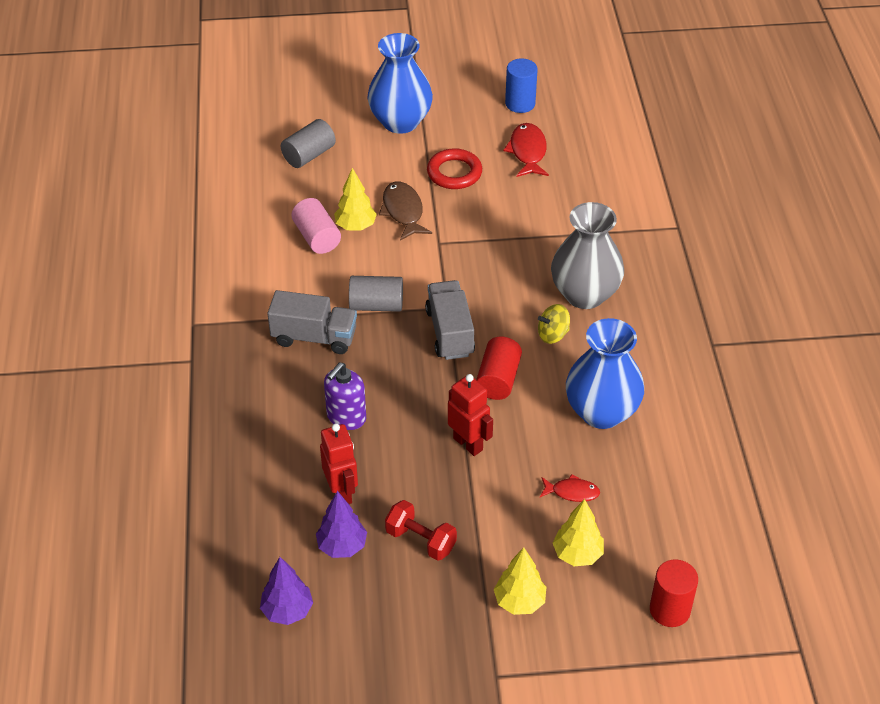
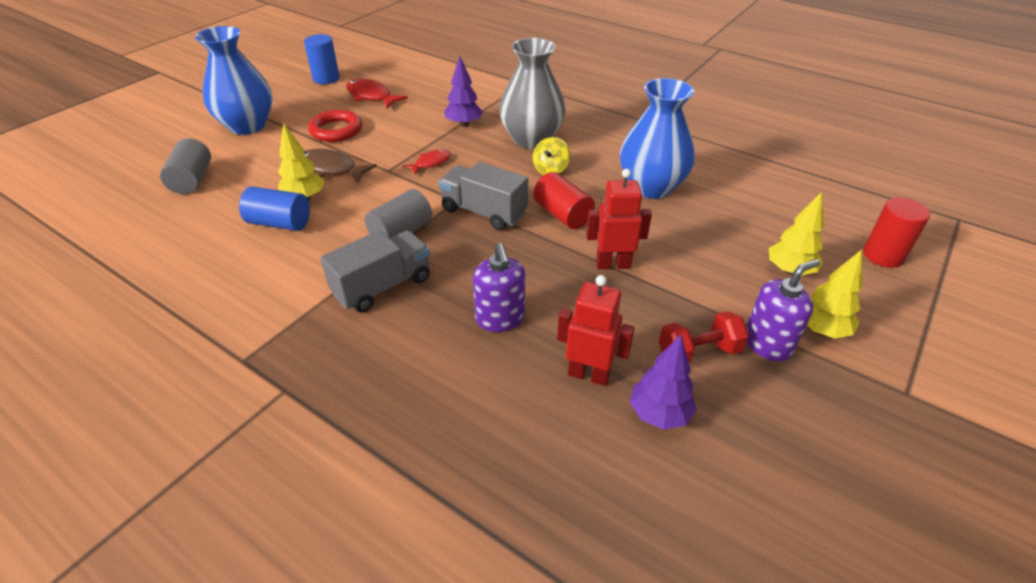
camera: 50 degrees left, 5 degrees down
purple tree [260,557,313,625] -> purple tree moved to [445,56,483,127]
pink cylinder [292,198,341,254] -> blue cylinder [239,186,310,231]
red fish [540,474,600,502] -> red fish moved to [403,149,451,175]
none -> purple soap dispenser [746,259,820,362]

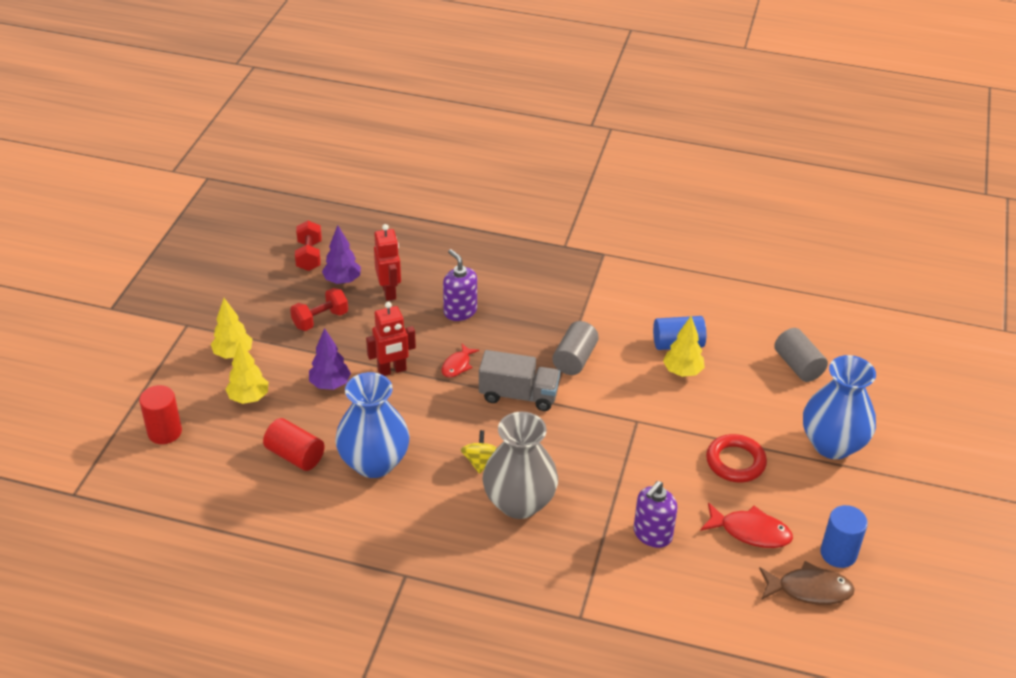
camera: 160 degrees right, 0 degrees up
brown fish [304,149,377,183] -> brown fish moved to [759,561,855,605]
grey truck [320,230,430,312] -> none
red fish [403,149,451,175] -> red fish moved to [442,344,479,378]
purple tree [445,56,483,127] -> purple tree moved to [309,328,351,390]
red cylinder [533,172,595,229] -> red cylinder moved to [263,418,325,471]
red robot [557,275,635,386] -> red robot turned 105 degrees counterclockwise [374,224,401,301]
purple soap dispenser [746,259,820,362] -> purple soap dispenser moved to [634,481,678,548]
none -> red dumbbell [295,221,322,271]

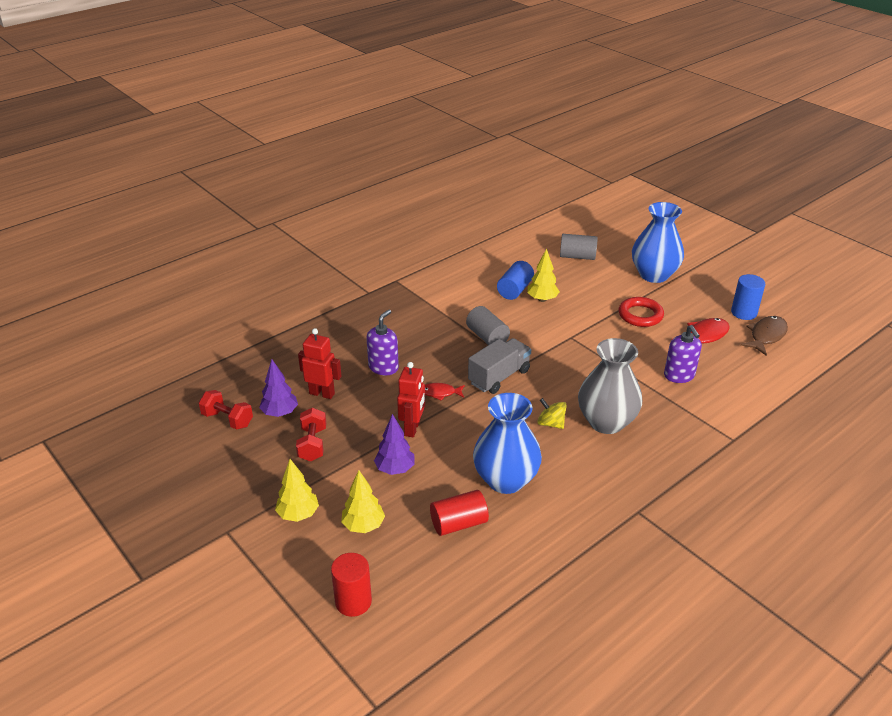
camera: 55 degrees left, 5 degrees down
red fish [442,344,479,378] -> red fish turned 120 degrees clockwise [425,383,465,401]
purple soap dispenser [443,249,477,321] -> purple soap dispenser turned 120 degrees clockwise [366,309,399,375]

